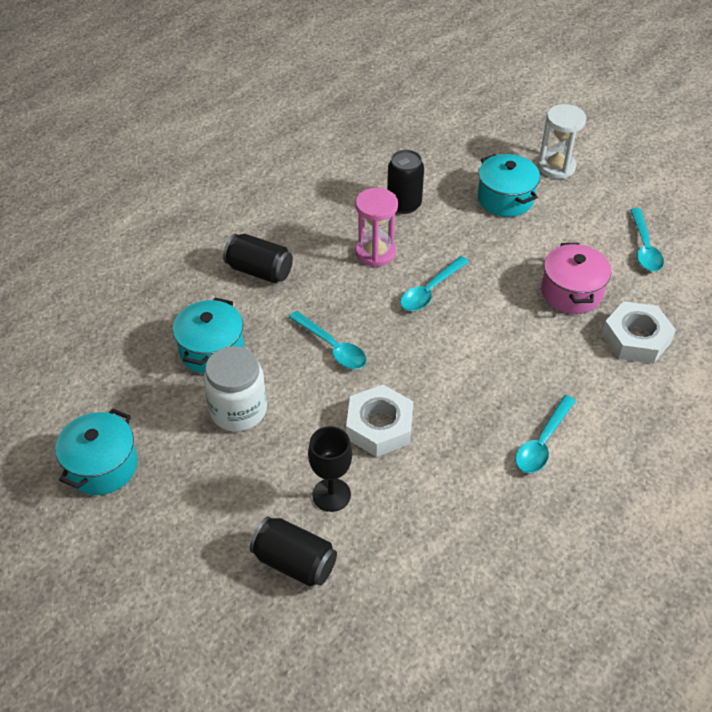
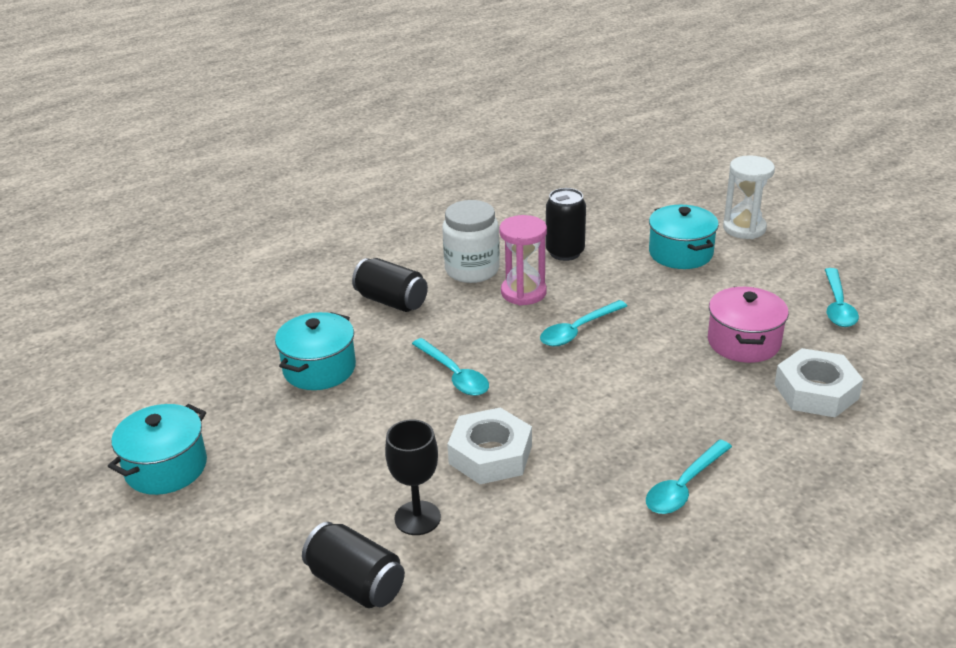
camera: 10 degrees right, 15 degrees down
white jar [203,346,267,431] -> white jar moved to [442,200,500,283]

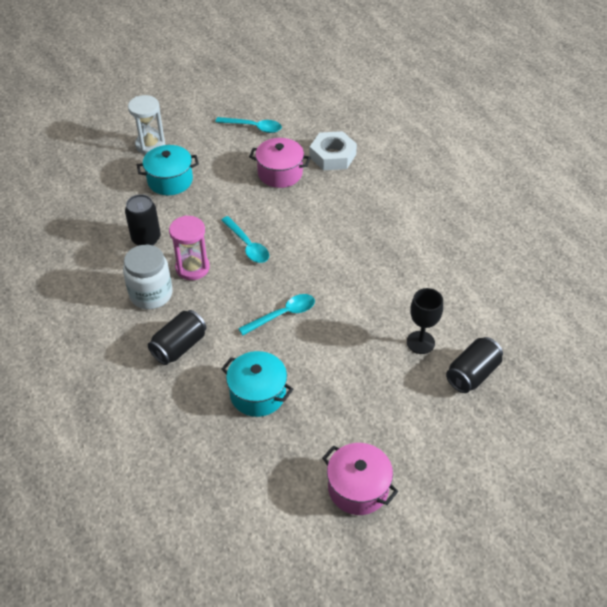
camera: 85 degrees left, 15 degrees up
turquoise pot [108,404,207,495] -> pink pot [322,443,399,515]
white nut [447,408,532,484] -> none
turquoise spoon [646,440,732,514] -> none

